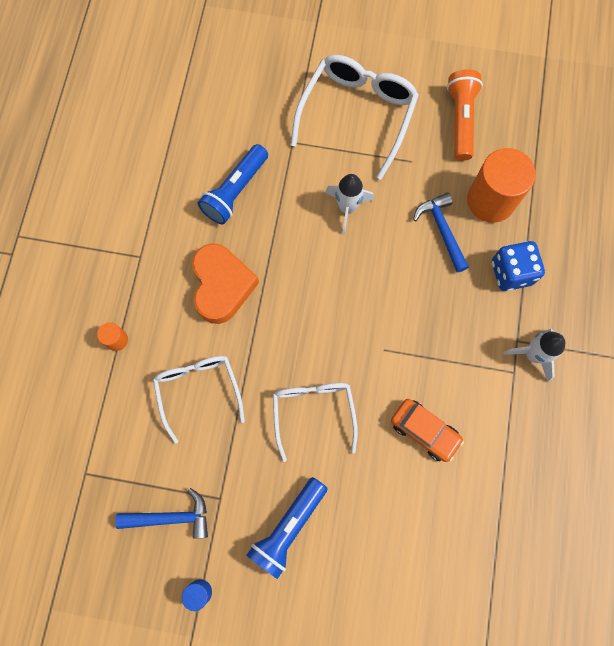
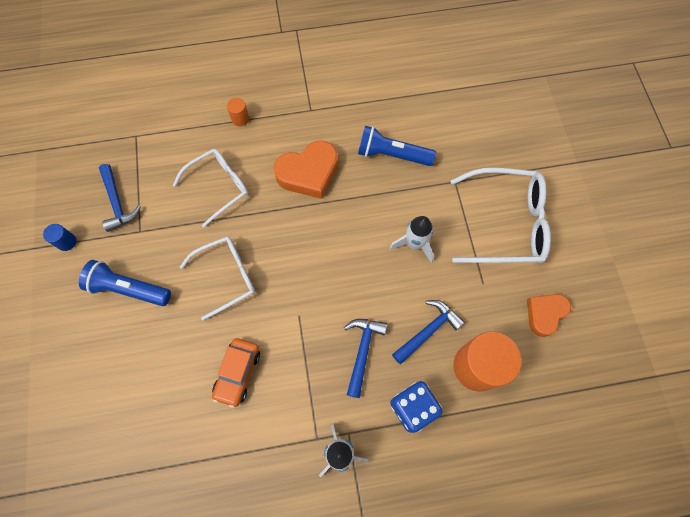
camera: 70 degrees right, 5 degrees down
orange flashlight [447,69,483,161] -> orange heart [527,294,571,337]
none -> blue hammer [344,319,387,398]

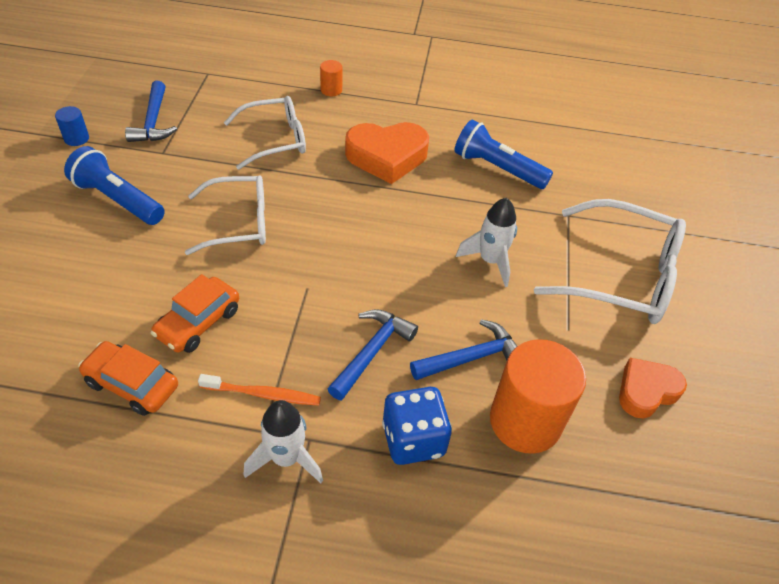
camera: 15 degrees right, 20 degrees down
none -> orange car [78,341,178,416]
none -> orange toothbrush [198,374,321,406]

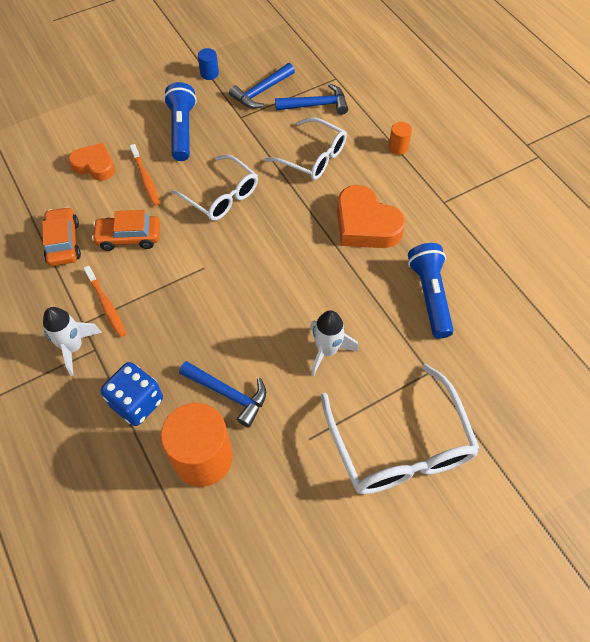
camera: 55 degrees right, 10 degrees up
blue hammer [328,309,418,401] -> blue hammer moved to [275,84,348,115]
orange heart [619,358,687,418] -> orange heart moved to [68,143,115,181]
none -> orange toothbrush [130,144,160,206]

